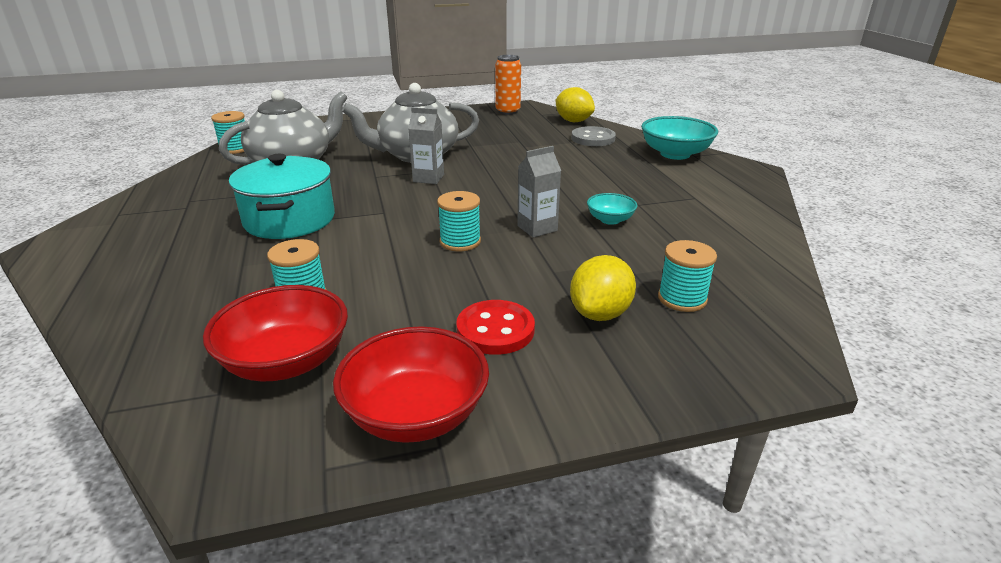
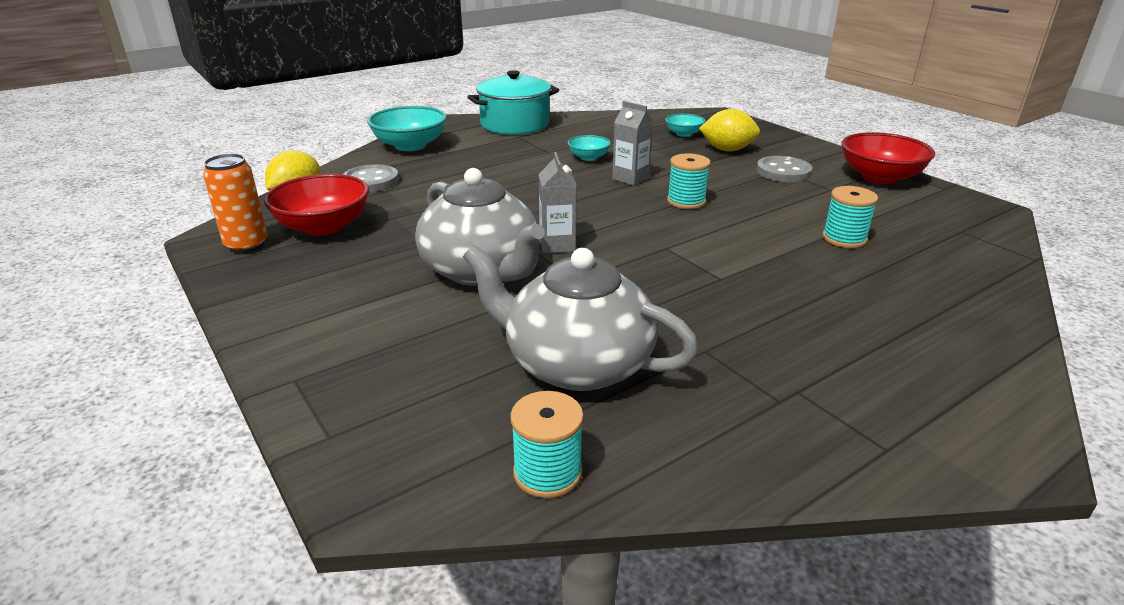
camera: 110 degrees left, 0 degrees up
red bowl [203,285,348,381] -> red bowl moved to [264,174,369,236]
turquoise pot [229,154,335,239] -> turquoise pot moved to [468,70,559,135]
red button [456,300,535,355] -> grey button [756,156,812,182]
turquoise spool [658,240,717,312] -> turquoise bowl [665,113,705,137]

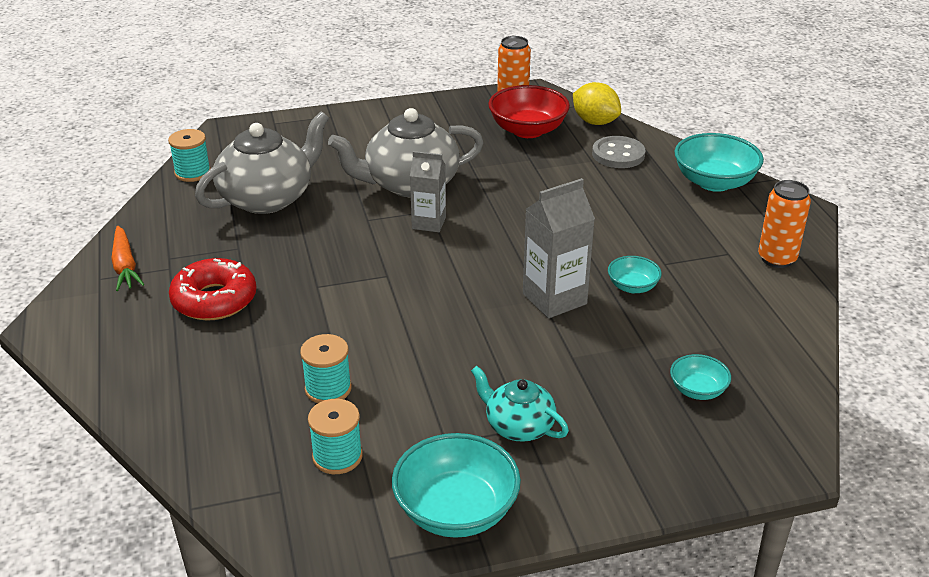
camera: 110 degrees right, 5 degrees up
turquoise pot [468,70,559,135] -> orange can [758,180,811,268]
grey carton [612,101,653,186] -> grey carton [523,178,595,318], size x1.50
turquoise spool [667,153,711,209] -> turquoise spool moved to [308,399,363,474]
yellow lemon [699,109,760,151] -> none
grey button [756,156,812,182] -> turquoise teapot [471,366,569,442]
red bowl [841,132,935,184] -> turquoise bowl [392,433,521,538]
none -> orange carrot [111,226,144,291]
none -> red donut [169,258,256,321]

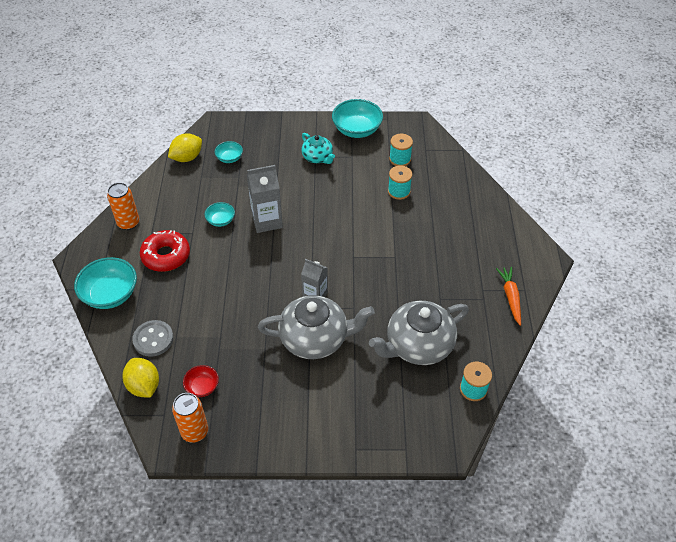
camera: 165 degrees left, 15 degrees up
red donut [169,258,256,321] -> red donut moved to [140,230,190,272]
red bowl [488,85,570,138] -> red bowl [183,365,219,397], size x0.54
none -> yellow lemon [168,133,202,162]

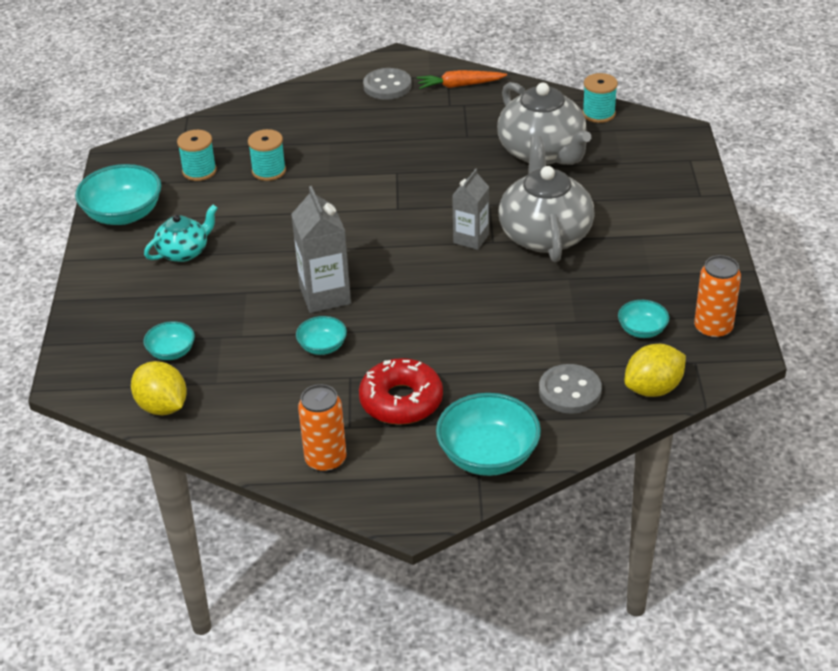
camera: 90 degrees left, 10 degrees down
red bowl [183,365,219,397] -> turquoise bowl [618,300,669,338]
none -> grey button [363,68,412,100]

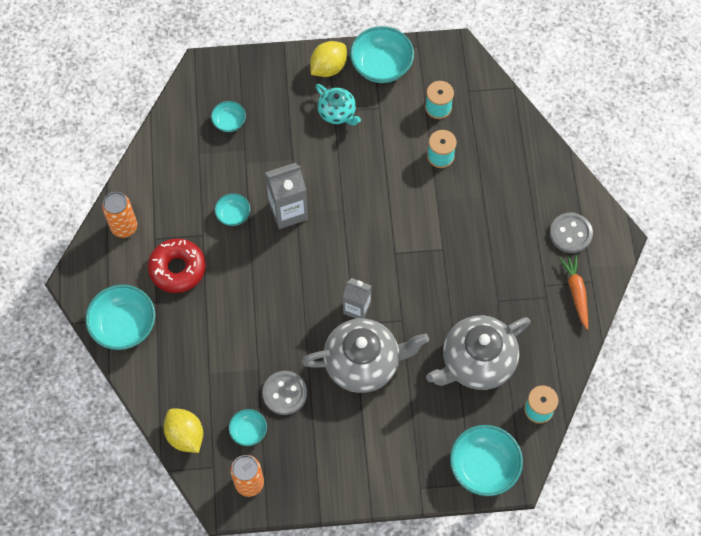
camera: 85 degrees right, 25 degrees up
yellow lemon [131,361,187,416] -> yellow lemon moved to [310,41,347,77]
grey button [539,364,602,414] -> grey button moved to [262,371,307,415]
none -> turquoise bowl [450,425,523,496]

